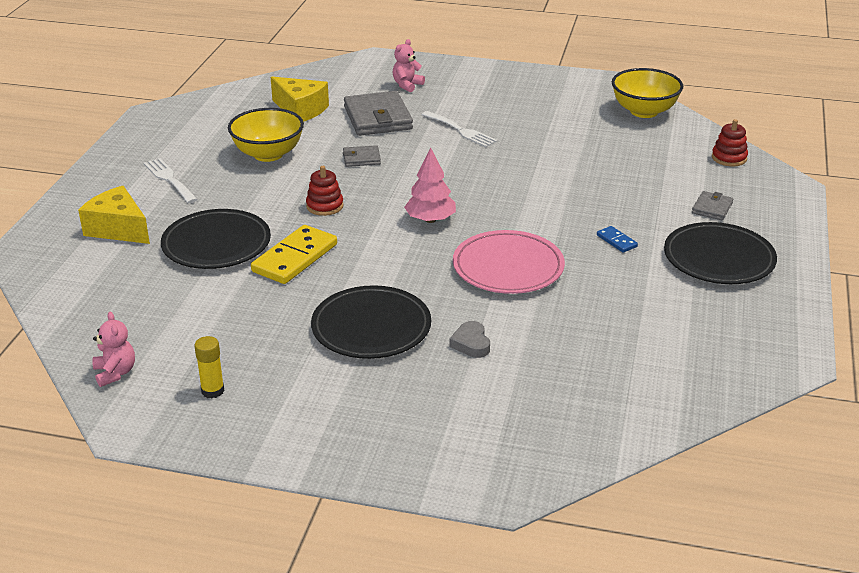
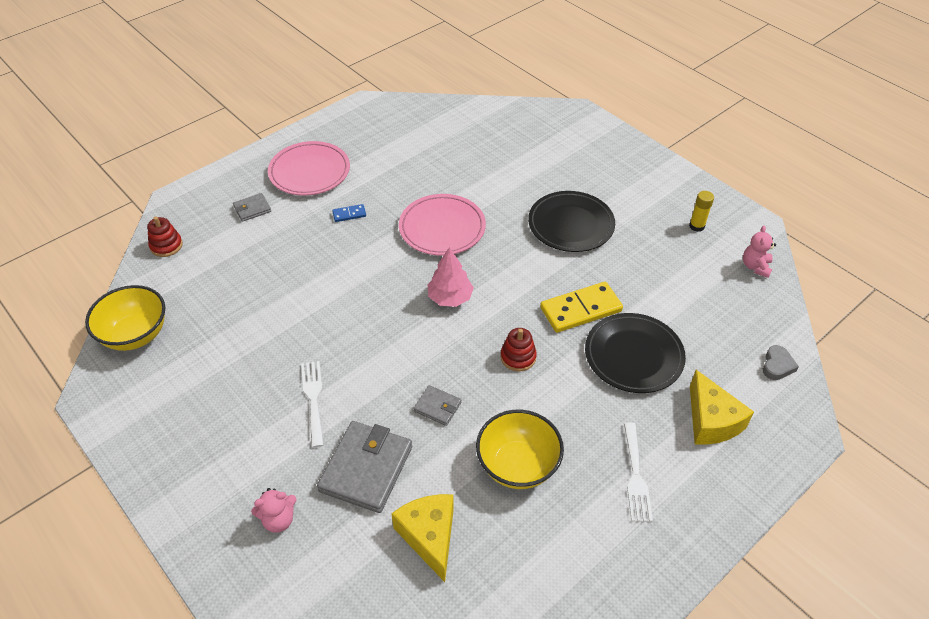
camera: 145 degrees left, 15 degrees up
grey heart [449,321,490,358] -> grey heart moved to [763,345,799,380]
blue domino [597,226,638,253] -> blue domino turned 75 degrees clockwise [332,204,366,222]
black plate [664,222,777,284] -> pink plate [268,141,350,196]

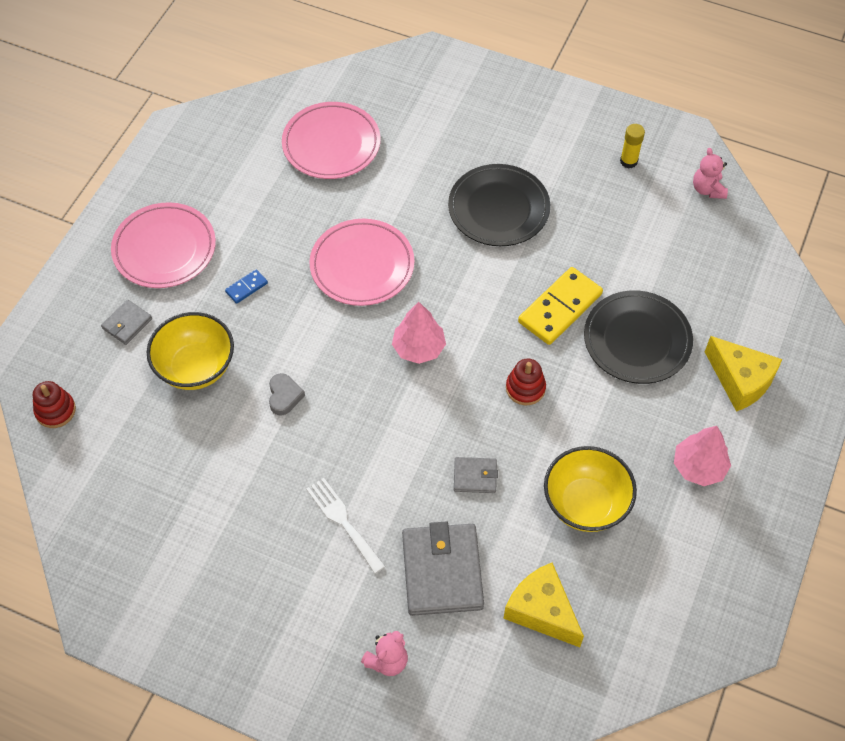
camera: 25 degrees left, 10 degrees up
yellow bowl [85,285,165,351] -> yellow bowl moved to [147,312,234,390]
white fork [624,422,653,522] -> pink tree [674,426,731,486]
grey heart [763,345,799,380] -> grey heart moved to [269,373,305,416]
none -> pink plate [282,102,381,179]

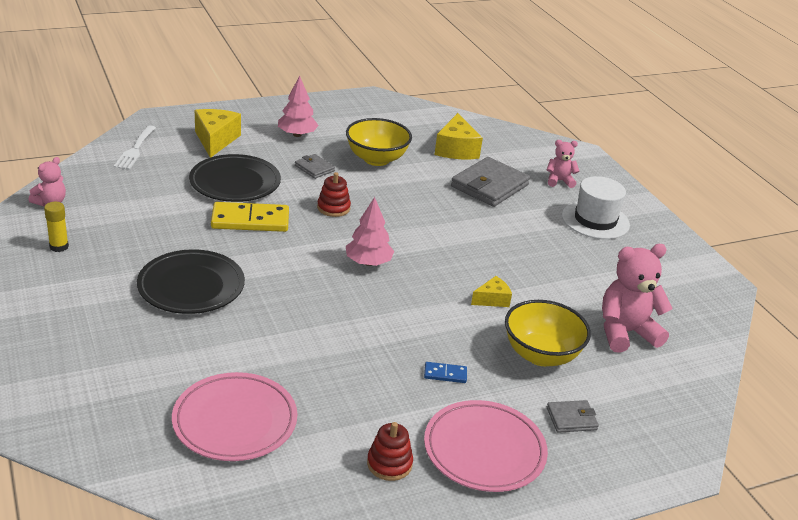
camera: 140 degrees left, 25 degrees down
red stacking toy [33,381,76,428] -> red stacking toy moved to [367,422,413,481]
grey heart [269,373,305,416] -> yellow cheese [471,276,512,307]
white fork [306,478,385,574] -> white fork moved to [114,125,156,170]
pink plate [310,219,414,306] -> none
grey wallet [454,457,498,493] -> grey wallet moved to [295,154,335,179]
none -> white hat [562,176,630,239]
none -> pink teddy bear [602,244,673,353]

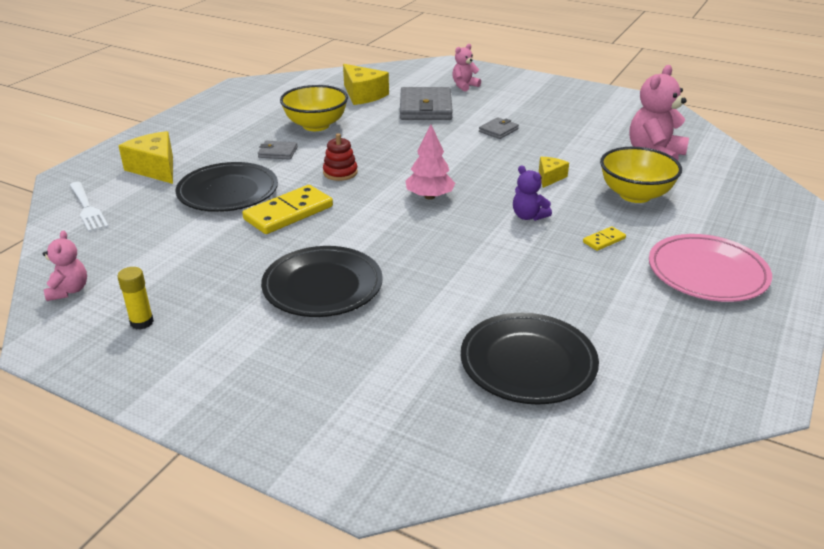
camera: 35 degrees left, 0 degrees up
pink plate [172,372,297,461] -> black plate [461,313,599,405]
pink tree [278,76,319,137] -> none
red stacking toy [367,422,413,481] -> none
blue domino [424,362,467,383] -> yellow domino [583,226,626,251]
grey wallet [547,400,599,433] -> grey wallet moved to [479,117,519,139]
white hat [562,176,630,239] -> none
none -> purple teddy bear [513,165,552,221]

